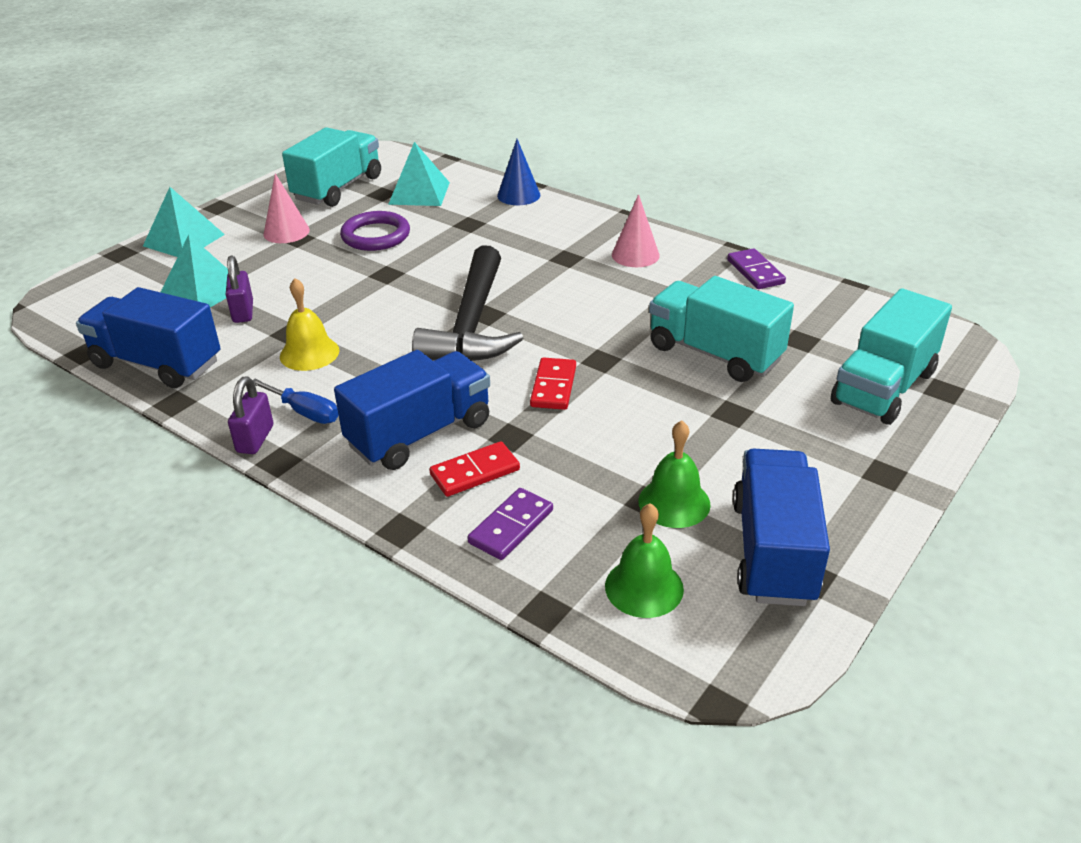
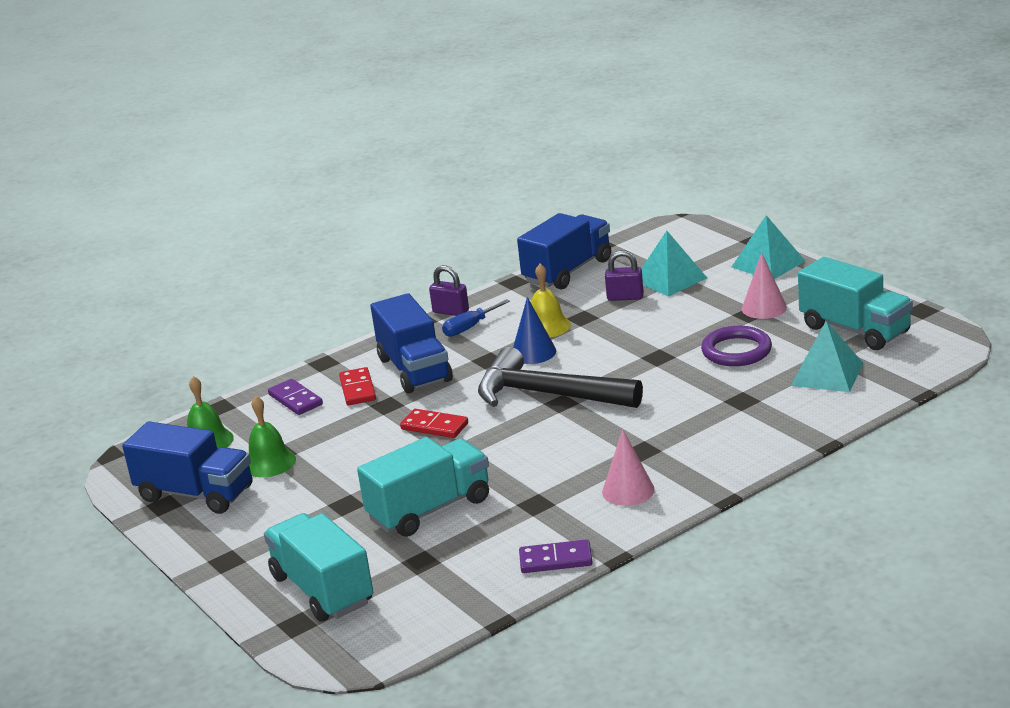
camera: 110 degrees right, 10 degrees down
blue cone [497,139,540,205] -> blue cone moved to [513,297,556,364]

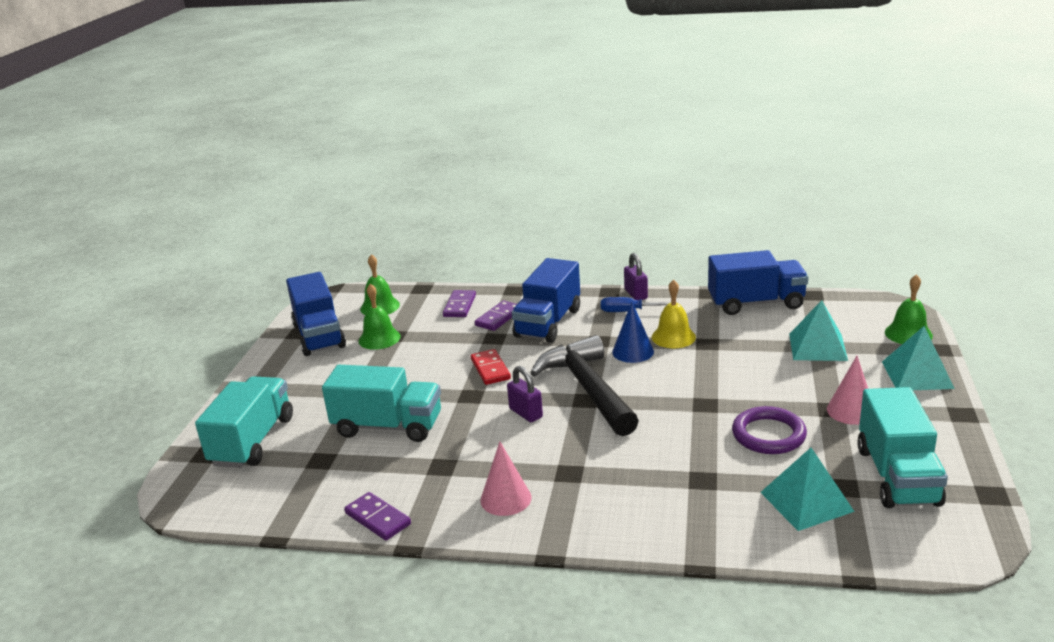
camera: 45 degrees right, 0 degrees up
red domino [339,367,376,405] -> purple domino [475,301,517,331]
purple padlock [605,250,643,301] -> purple padlock moved to [507,366,543,422]
none -> green bell [885,274,933,344]

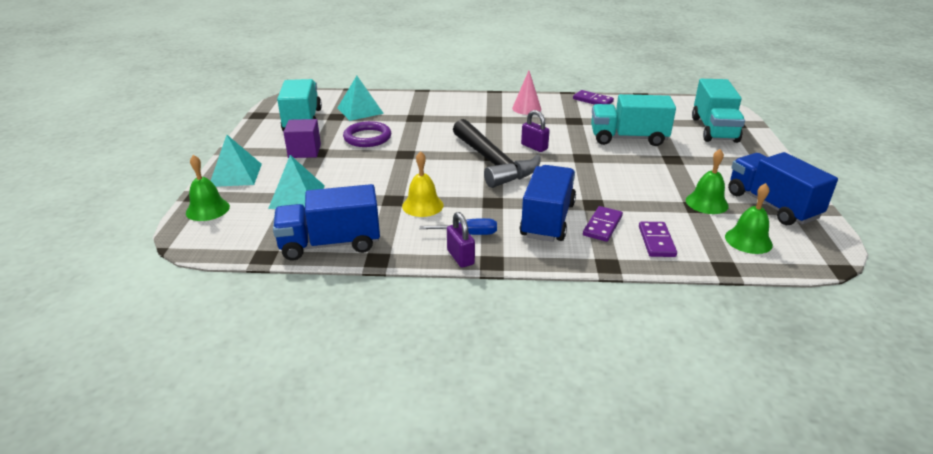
camera: 170 degrees right, 5 degrees up
red domino [471,349,511,385] -> none
blue cone [612,302,654,363] -> none
pink cone [827,356,868,425] -> purple cube [283,119,321,158]

